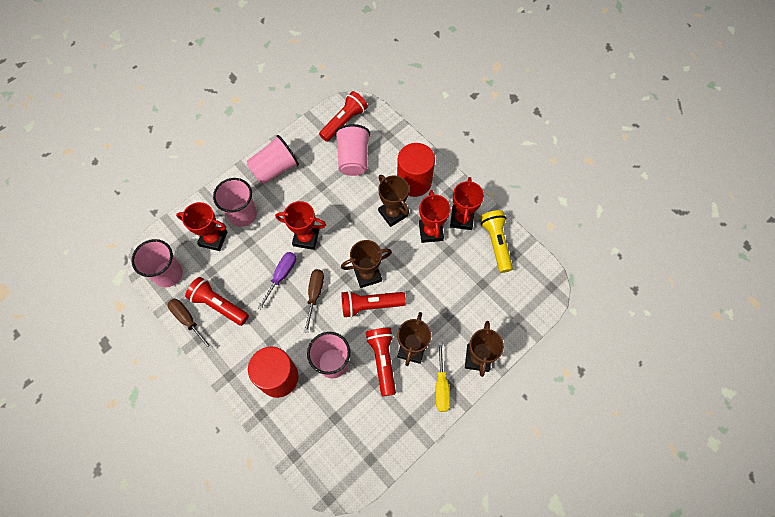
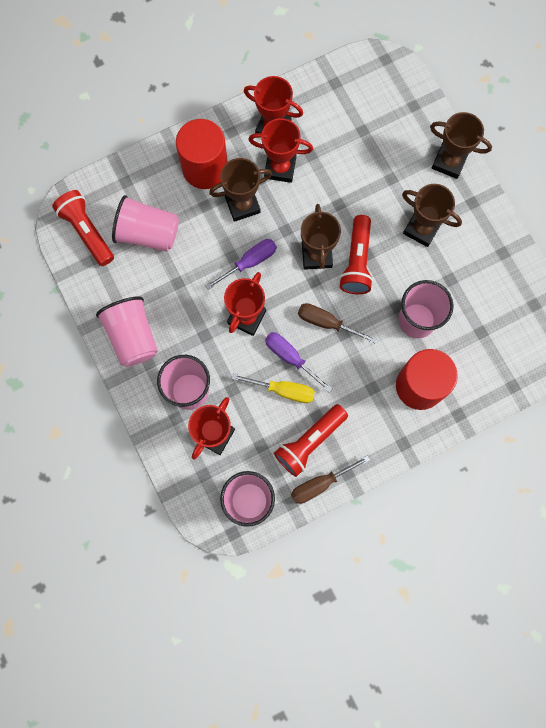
camera: 75 degrees left, 10 degrees up
red flashlight [366,328,396,396] -> none
yellow screwdriver [436,342,450,412] -> yellow screwdriver moved to [231,374,315,403]
yellow flashlight [480,210,513,273] -> none
none -> purple screwdriver [205,239,277,290]

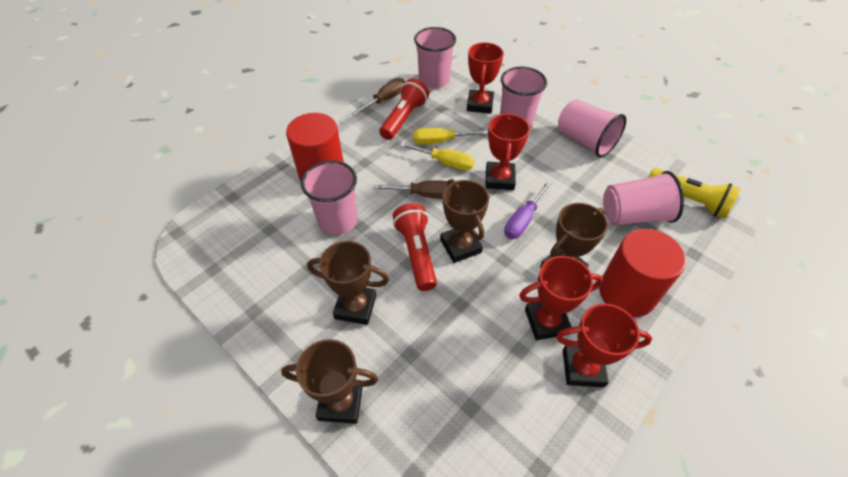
camera: 160 degrees right, 25 degrees down
red flashlight [52,190,114,266] -> yellow flashlight [648,168,741,219]
purple screwdriver [265,332,333,392] -> yellow screwdriver [400,142,475,170]

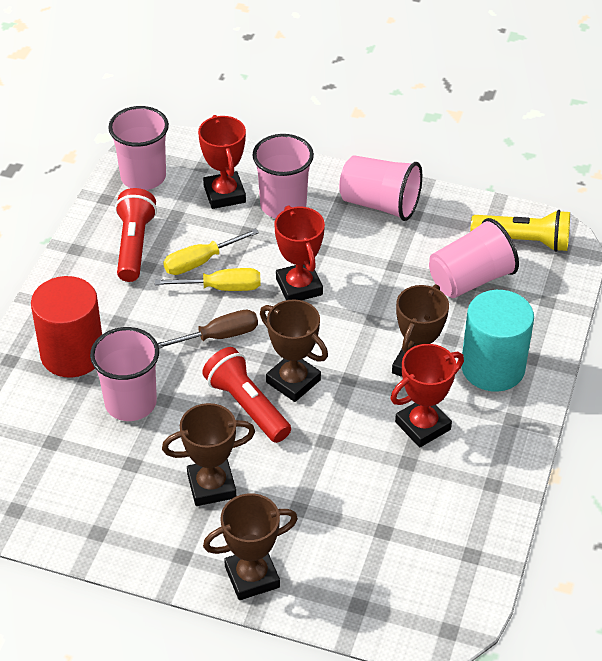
camera: 25 degrees left, 5 degrees down
brown screwdriver [352,78,406,116] -> none
purple screwdriver [504,181,552,239] -> none
red trophy [556,303,652,387] -> none
red cylinder [599,229,686,317] -> turquoise cylinder [461,290,534,392]

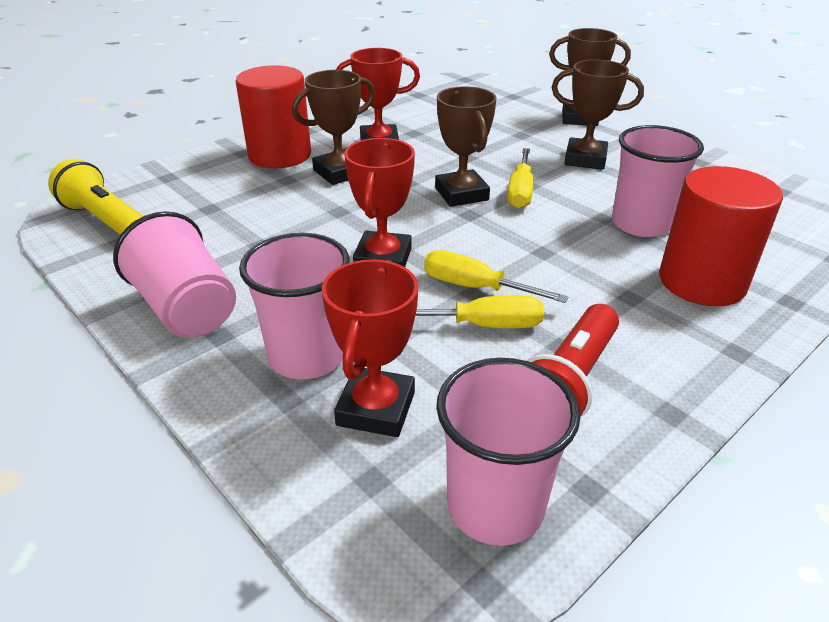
camera: 150 degrees left, 10 degrees down
brown screwdriver [158,310,258,349] -> none
red flashlight [202,347,291,443] -> yellow screwdriver [507,148,533,209]
pink cup [429,218,519,298] -> none
turquoise cylinder [461,290,534,392] -> red cylinder [236,65,311,168]

